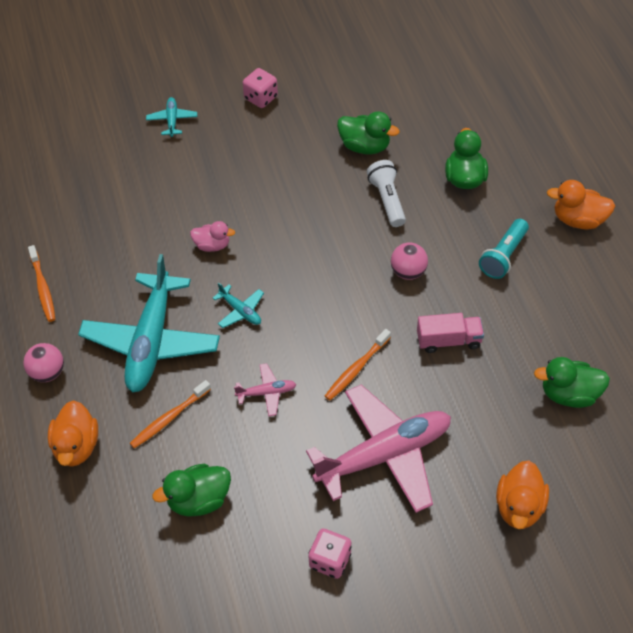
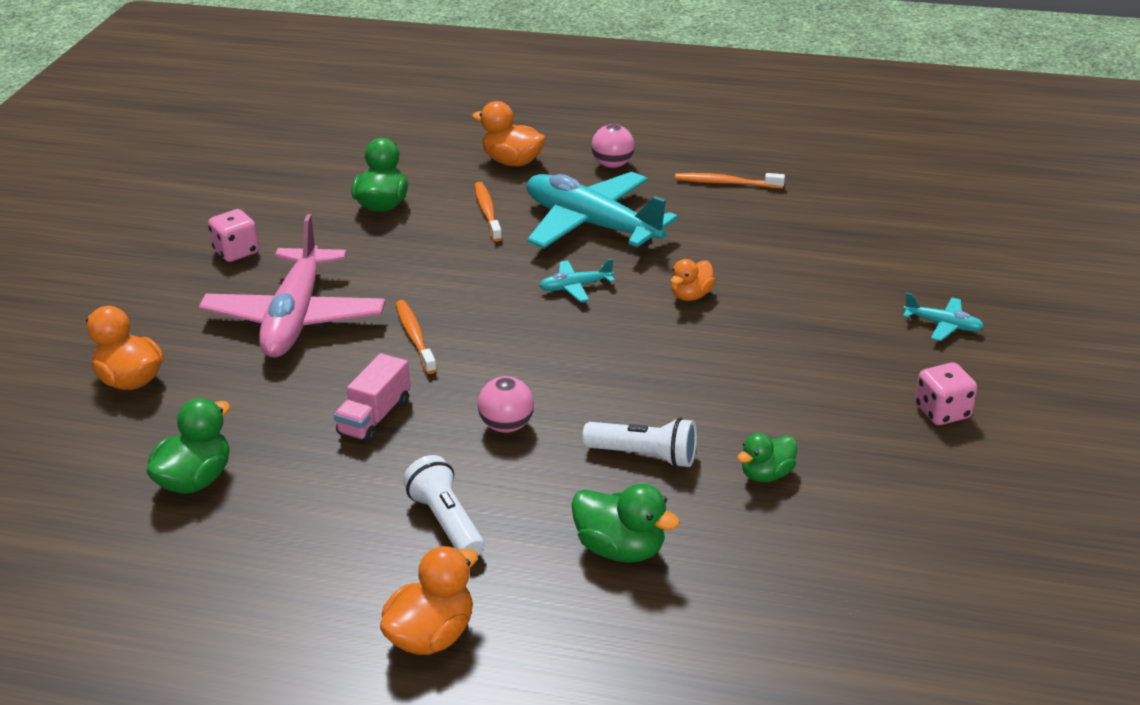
camera: 120 degrees right, 20 degrees down
pink duck [190,221,235,252] -> orange duck [671,259,716,301]
pink plane [234,363,296,416] -> none
green duck [337,111,400,154] -> green duck [737,433,797,482], size x0.67
turquoise flashlight [479,219,529,279] -> white flashlight [403,455,485,556]

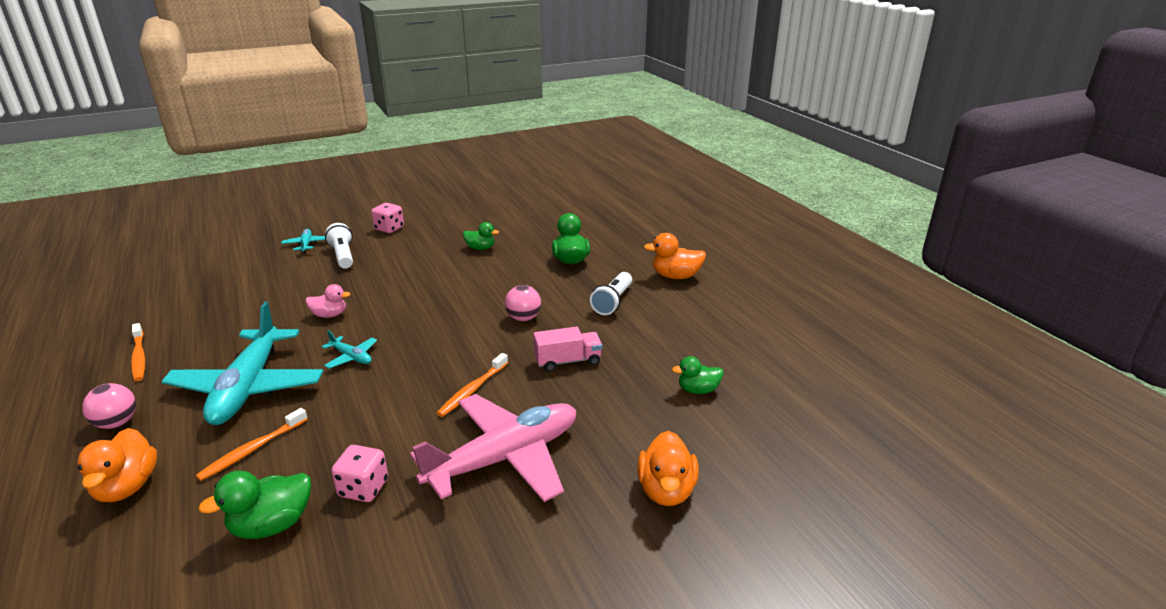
camera: 130 degrees left, 5 degrees down
green duck [146,398,230,494] -> green duck [672,356,723,394], size x0.67
pink dice [208,209,259,262] -> pink dice moved to [331,445,388,502]
white flashlight [582,417,697,468] -> white flashlight moved to [325,223,353,269]
orange duck [671,259,716,301] -> pink duck [306,284,351,318]

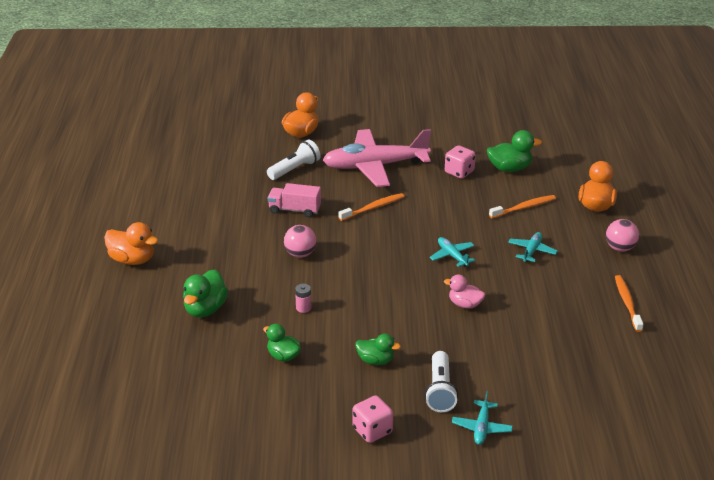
camera: 155 degrees left, 5 degrees up
turquoise plane [161,302,323,425] -> turquoise plane [508,232,558,262], size x0.42
white flashlight [590,272,632,315] -> white flashlight moved to [267,139,321,180]
green duck [672,356,723,394] -> green duck moved to [356,334,401,365]
none -> pink battery [295,284,311,313]

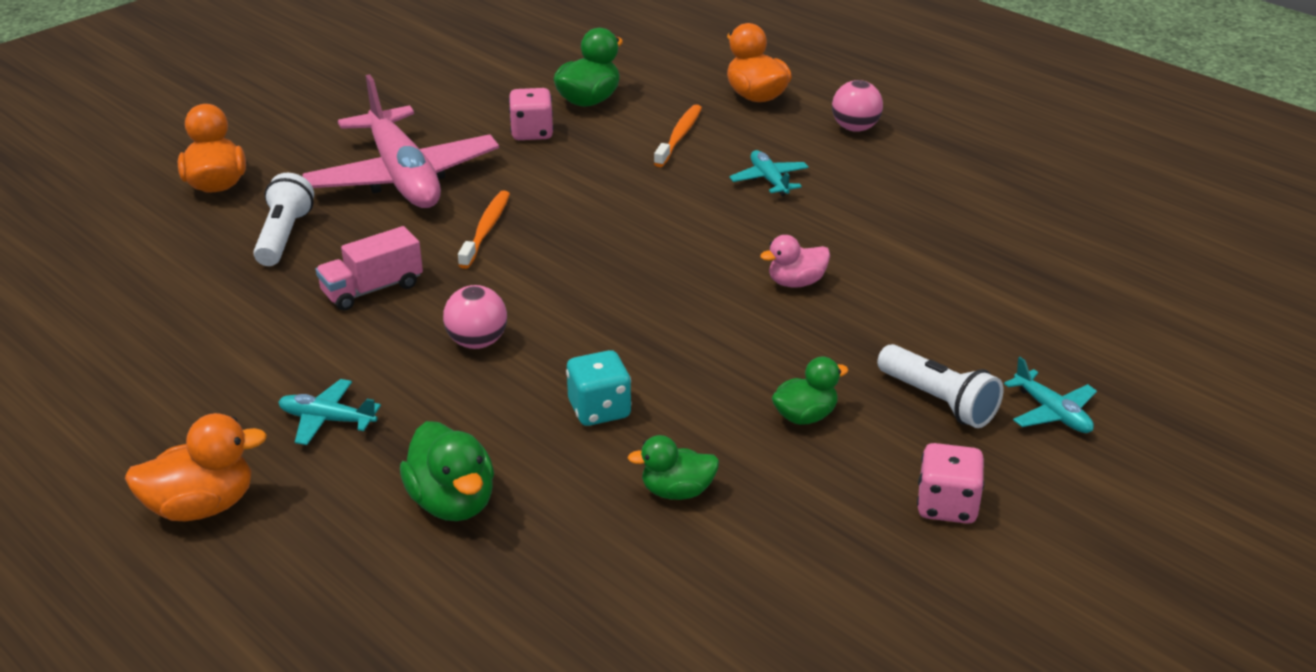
camera: 45 degrees left, 0 degrees up
pink battery [295,284,311,313] -> turquoise dice [566,350,632,426]
pink plane [323,129,431,187] -> pink plane turned 60 degrees counterclockwise [302,74,499,208]
turquoise plane [430,237,475,267] -> turquoise plane moved to [278,379,381,445]
orange toothbrush [615,275,643,332] -> none

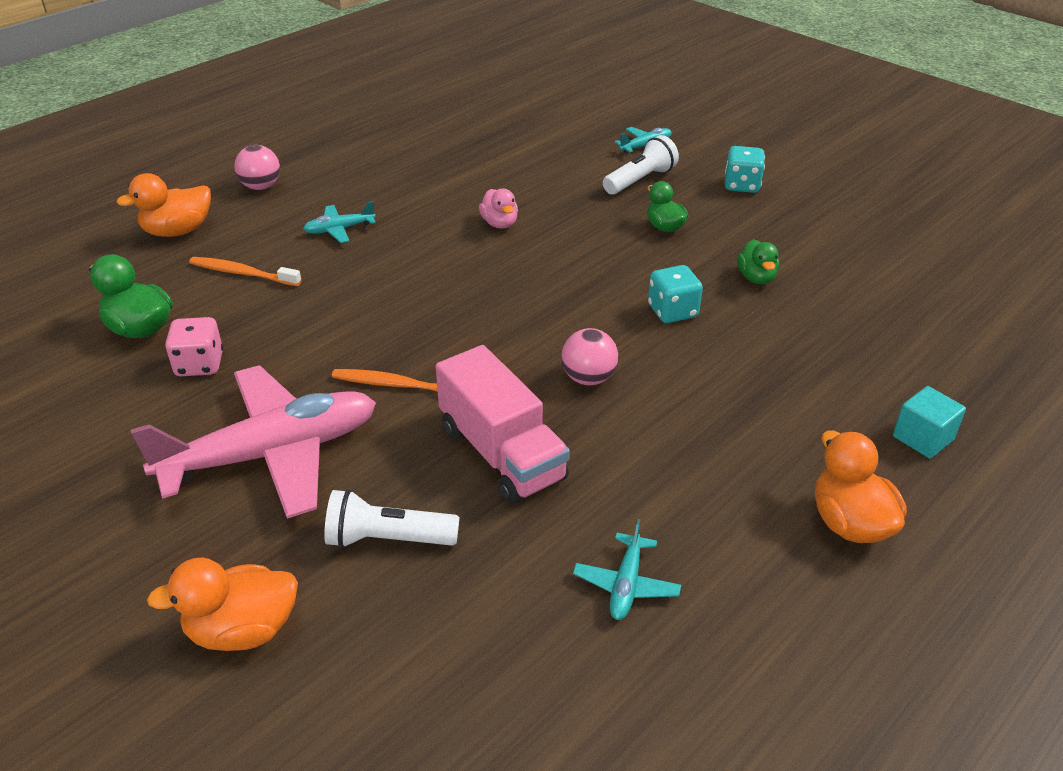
camera: 90 degrees left, 5 degrees up
turquoise plane [278,379,381,445] -> turquoise plane moved to [573,519,681,620]
pink truck [315,226,423,311] -> pink truck [435,345,570,504], size x1.54
green duck [400,421,494,521] -> none
pink dice [917,443,984,524] -> turquoise dice [725,146,765,193]
none -> turquoise cube [893,386,966,459]

